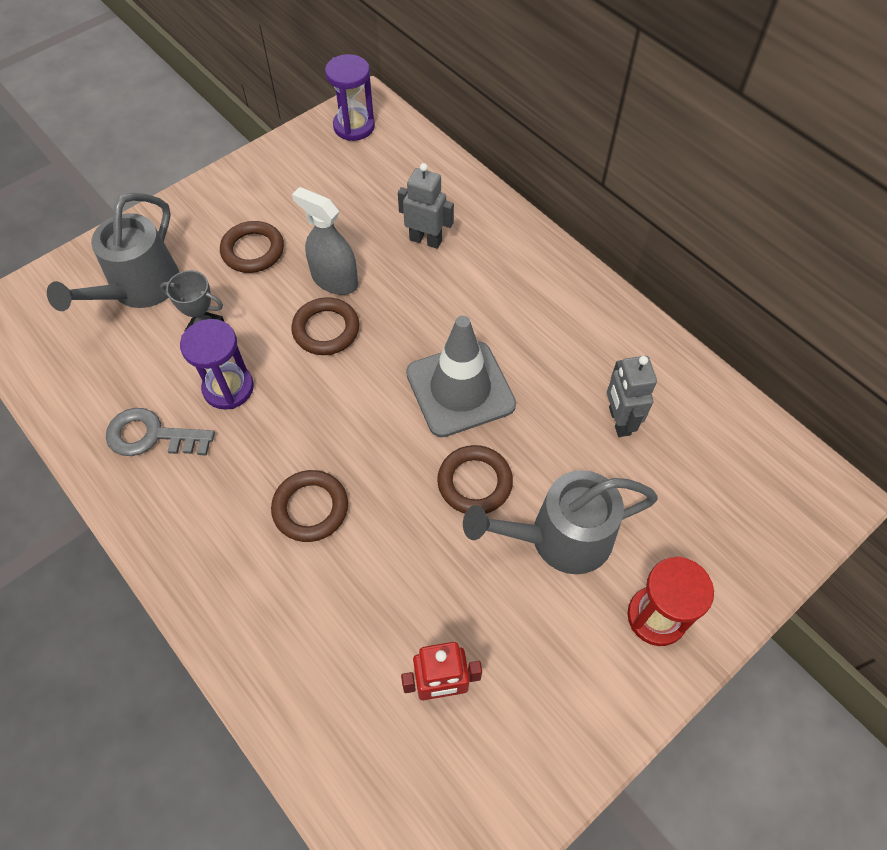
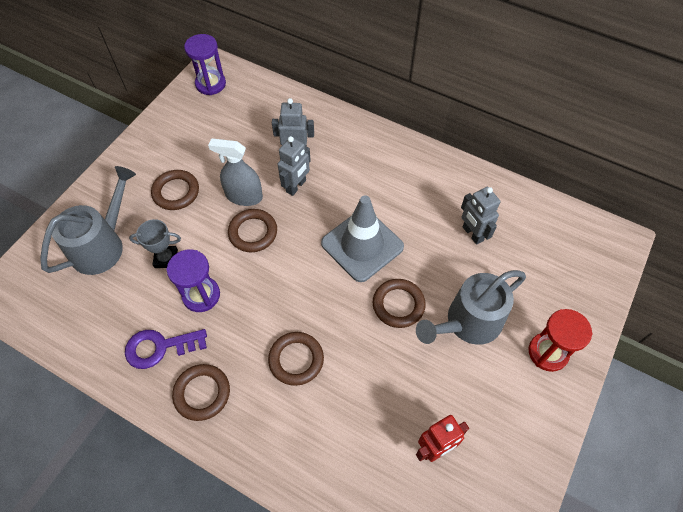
camera: 20 degrees left, 0 degrees up
grey watering can [47,193,180,311] -> grey watering can turned 150 degrees counterclockwise [40,166,136,275]
grey key [106,408,215,456] -> purple key [125,329,207,369]
none -> brown ring [172,364,230,421]
none -> grey robot [278,136,311,196]

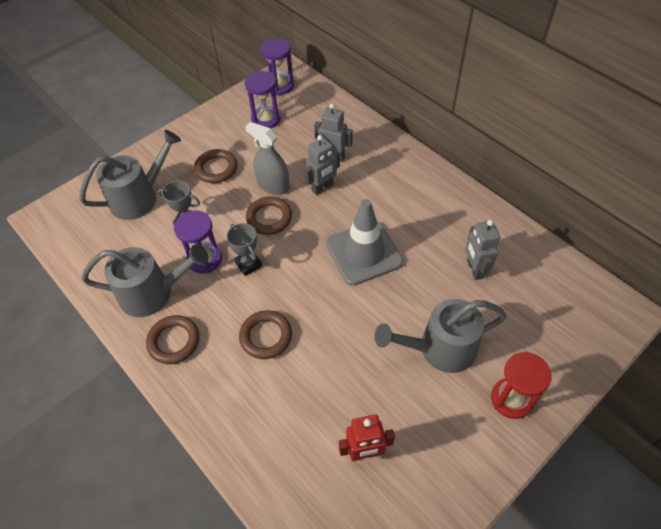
camera: 20 degrees right, 5 degrees down
purple key [125,329,207,369] -> grey watering can [82,244,209,317]
brown ring [373,279,426,328] -> none
none -> grey trophy [226,223,262,276]
none -> purple hourglass [245,71,281,128]

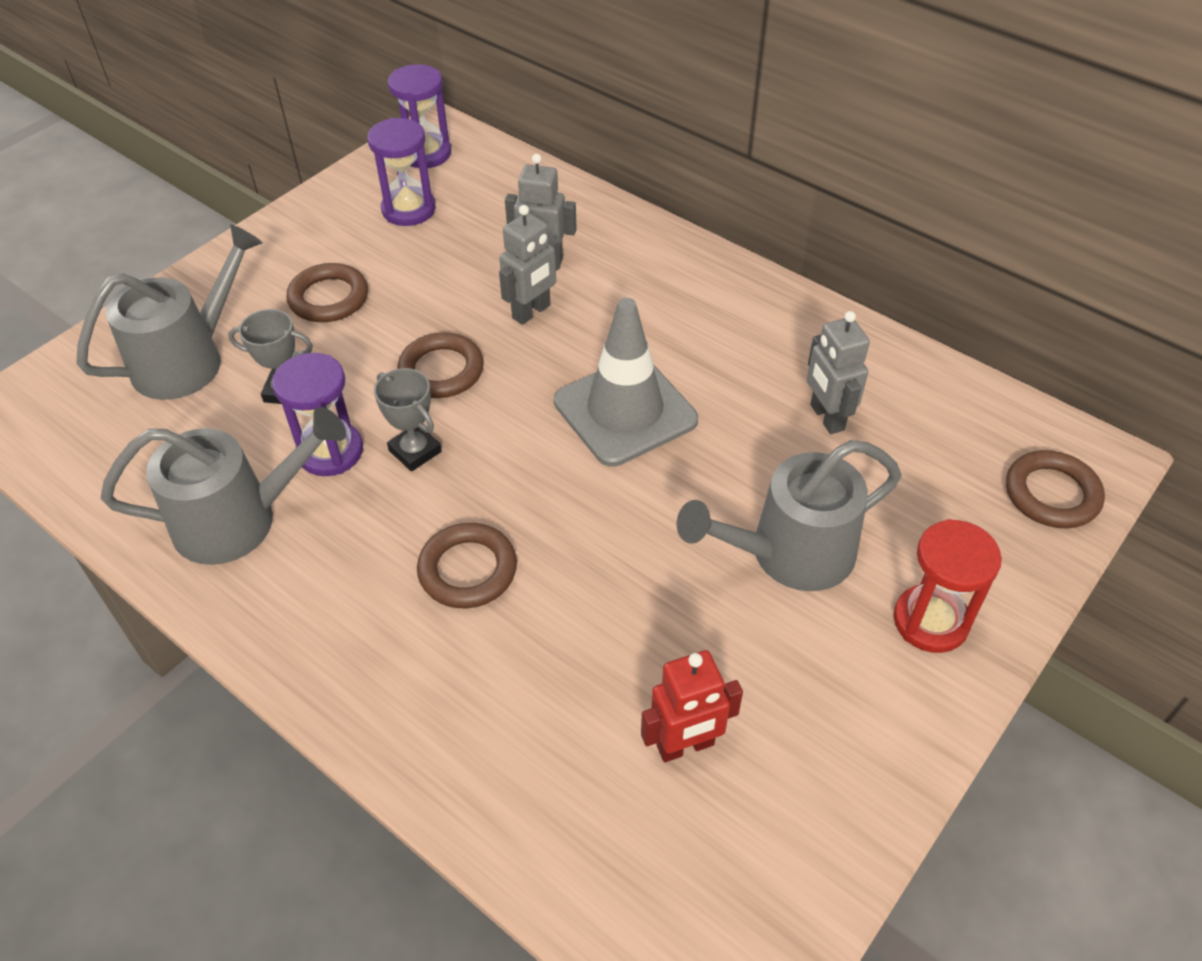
camera: 10 degrees left, 5 degrees down
brown ring [146,315,200,364] -> brown ring moved to [1006,450,1105,528]
grey spray bottle [245,122,289,195] -> none

